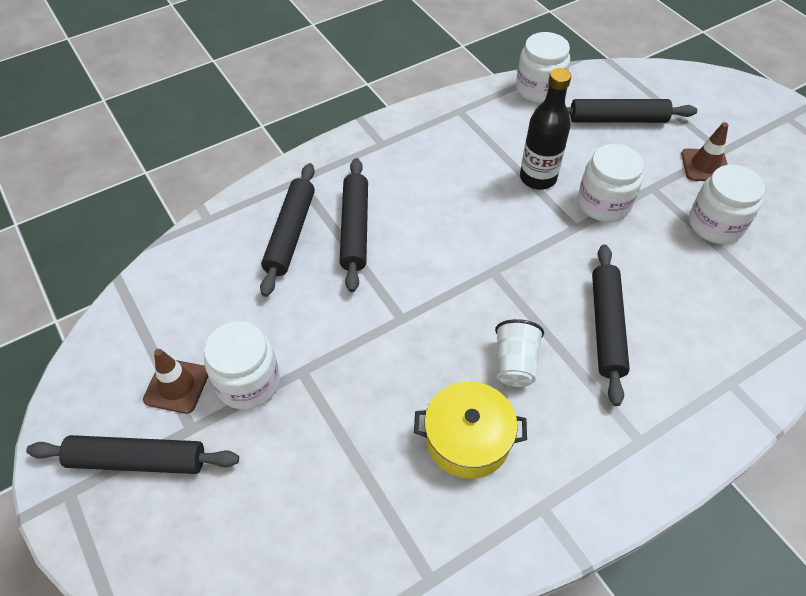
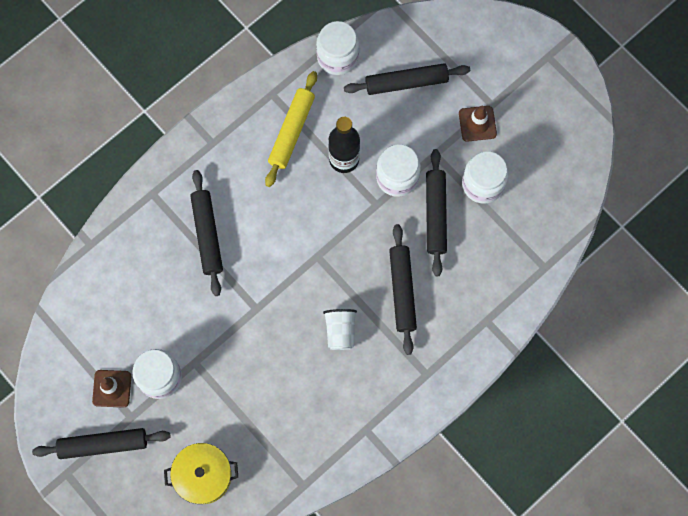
camera: 10 degrees left, 20 degrees up
black rolling pin [260,163,315,297] -> black rolling pin moved to [426,149,447,276]
yellow pot [414,381,527,479] -> yellow pot moved to [164,443,238,504]
none -> yellow rolling pin [265,71,317,187]

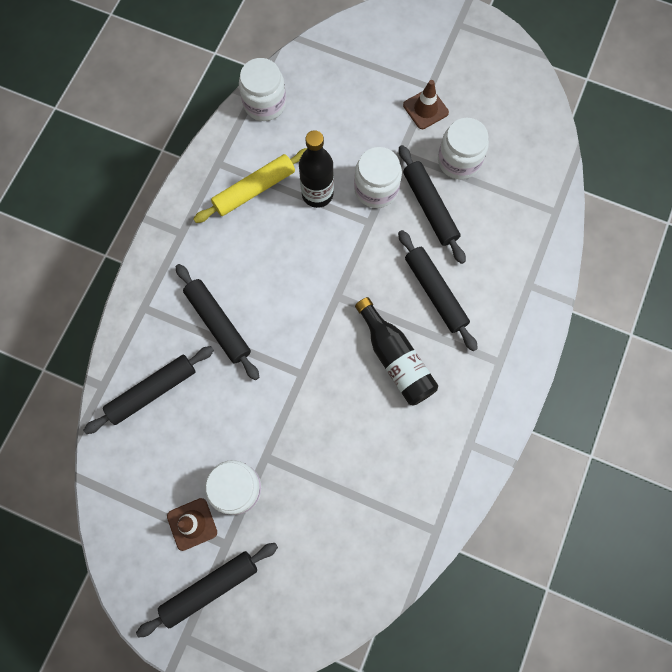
camera: 25 degrees left, 0 degrees up
yellow pot [164,443,238,504] -> none
yellow rolling pin [265,71,317,187] -> yellow rolling pin turned 60 degrees clockwise [193,148,307,223]
white cup [323,309,357,350] -> black bottle [355,297,438,406]
black rolling pin [344,63,470,95] -> black rolling pin moved to [83,346,214,434]

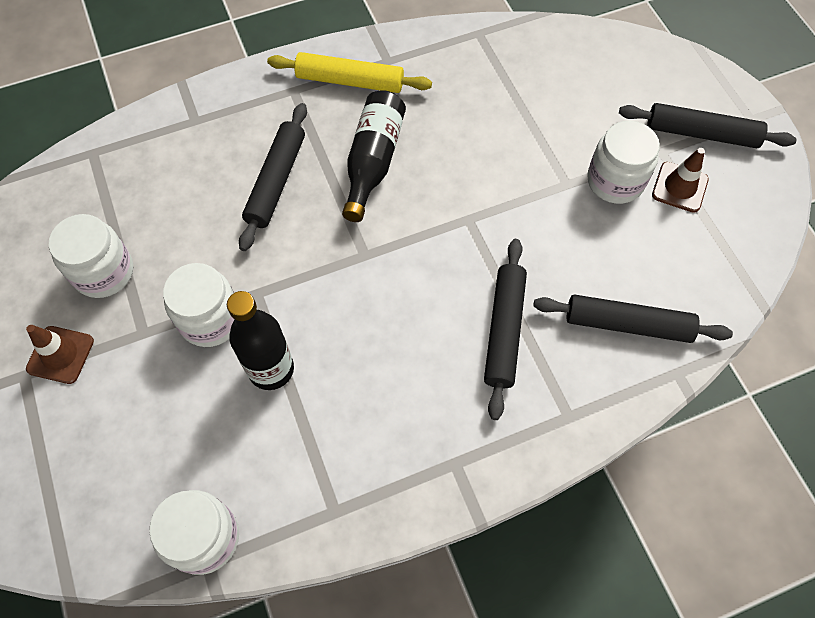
camera: 135 degrees left, 10 degrees down
yellow rolling pin [193,148,307,223] -> yellow rolling pin moved to [267,52,432,93]
black rolling pin [399,145,466,264] -> none

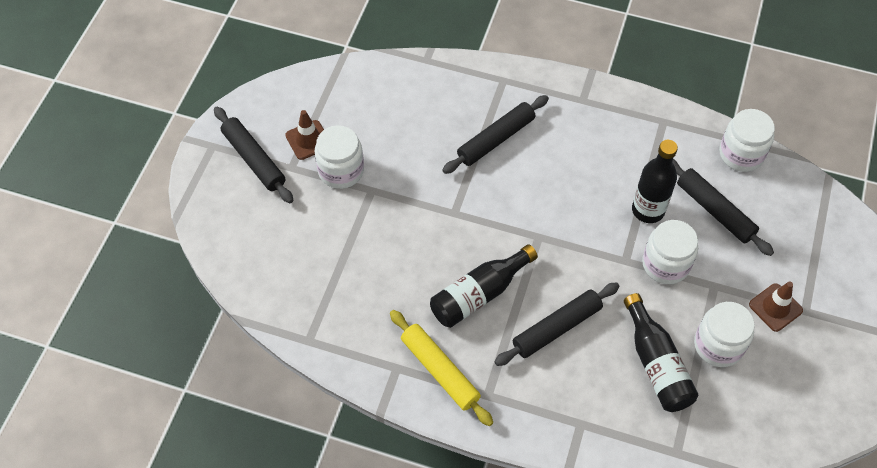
camera: 140 degrees left, 5 degrees down
black rolling pin [533,294,733,343] -> black rolling pin moved to [672,159,774,256]
none -> black bottle [624,293,698,412]

